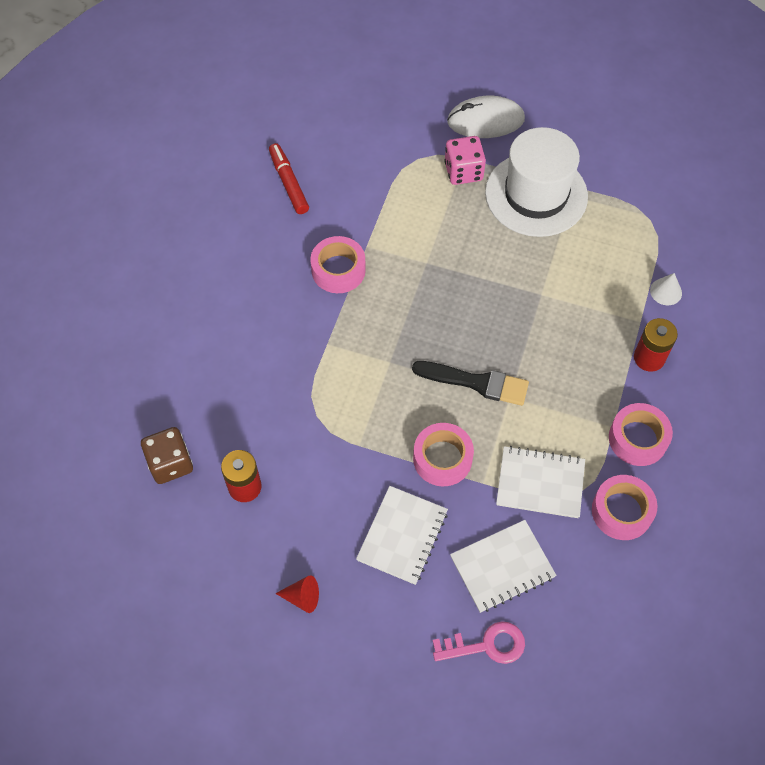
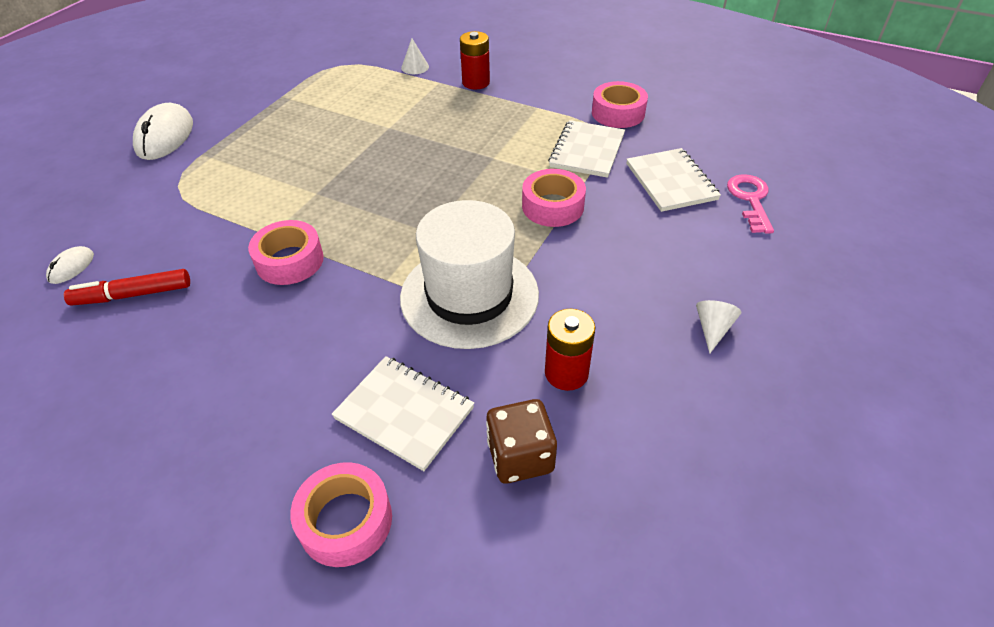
camera: 80 degrees left, 15 degrees down
red cone [275,575,319,613] -> white cone [696,300,741,354]
white notebook [356,486,448,585] -> white notebook moved to [332,356,474,471]
black brush [412,361,529,406] -> none
pink dice [444,136,486,185] -> none
white hat [485,127,588,237] -> white hat moved to [400,200,539,349]
pink tape [609,403,673,466] -> pink tape moved to [290,462,392,567]
none -> white mouse [46,246,94,284]

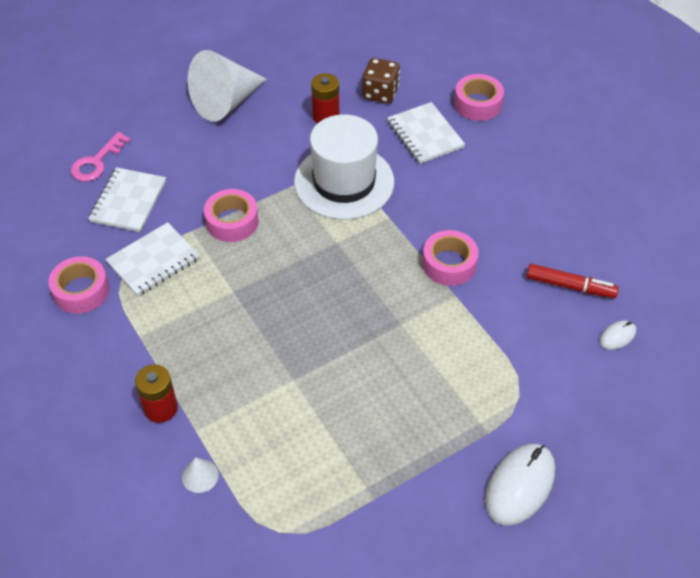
camera: 150 degrees left, 5 degrees up
white cone [696,300,741,354] -> white cone [188,50,267,122], size x2.47

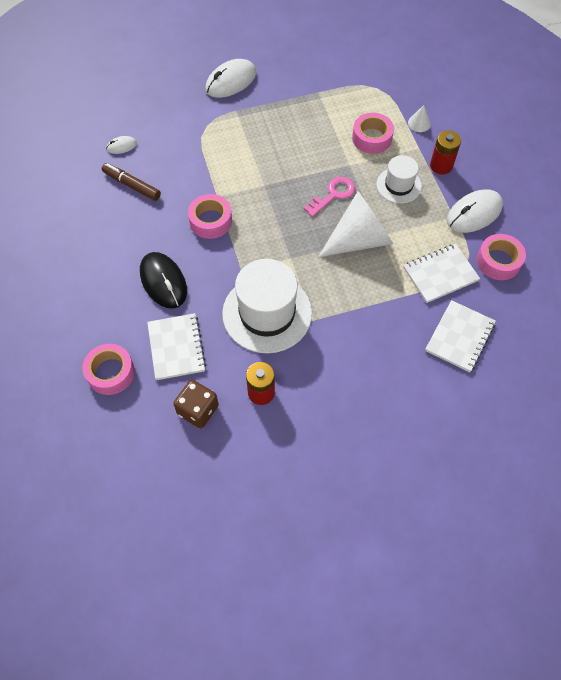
camera: 165 degrees left, 10 degrees up
pink key [71,132,130,182] -> pink key moved to [303,177,355,217]
white cone [188,50,267,122] -> white cone moved to [318,191,393,257]
pink tape [204,189,259,242] -> pink tape moved to [352,113,394,154]
red marker [526,264,619,298] -> brown marker [102,163,161,201]
none -> black mouse [140,252,187,308]
none -> white hat [376,155,422,203]
none -> white mouse [447,189,503,233]

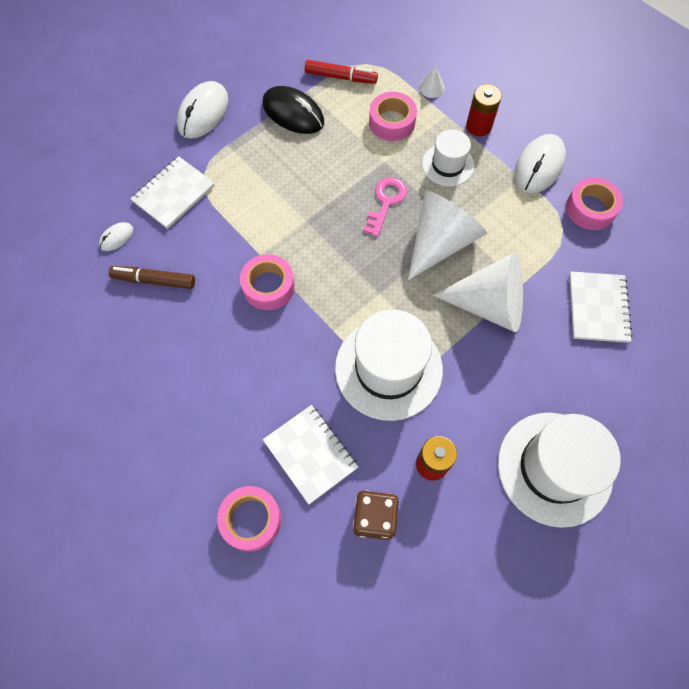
camera: 25 degrees left, 5 degrees up
black mouse [140,252,187,308] -> black mouse moved to [262,86,324,134]
white notebook [403,244,480,303] -> white notebook moved to [130,156,215,229]
none -> red marker [304,60,378,84]
none -> white cone [433,252,523,332]
none -> white hat [498,413,621,528]

